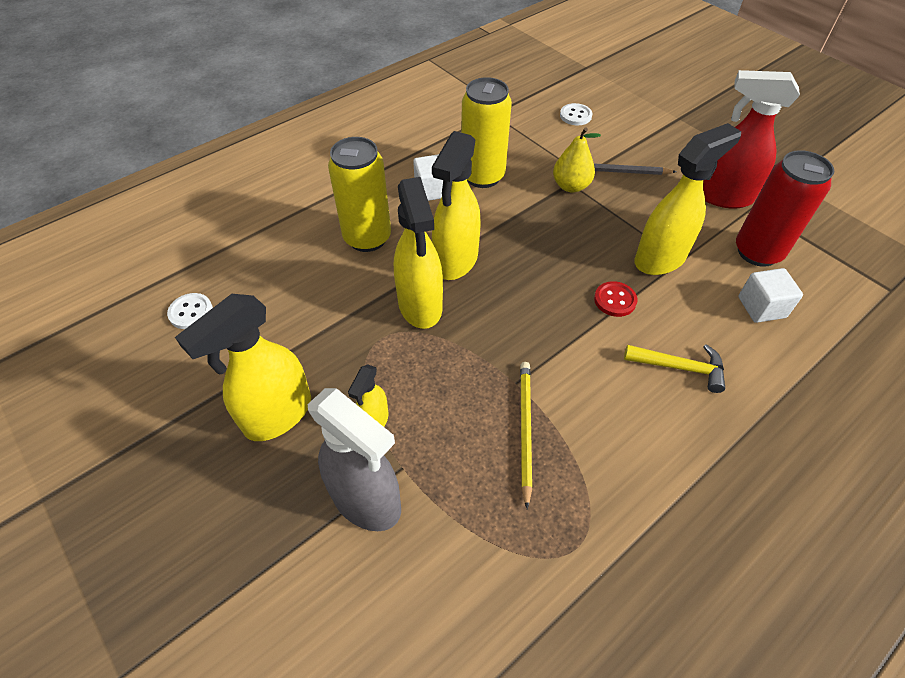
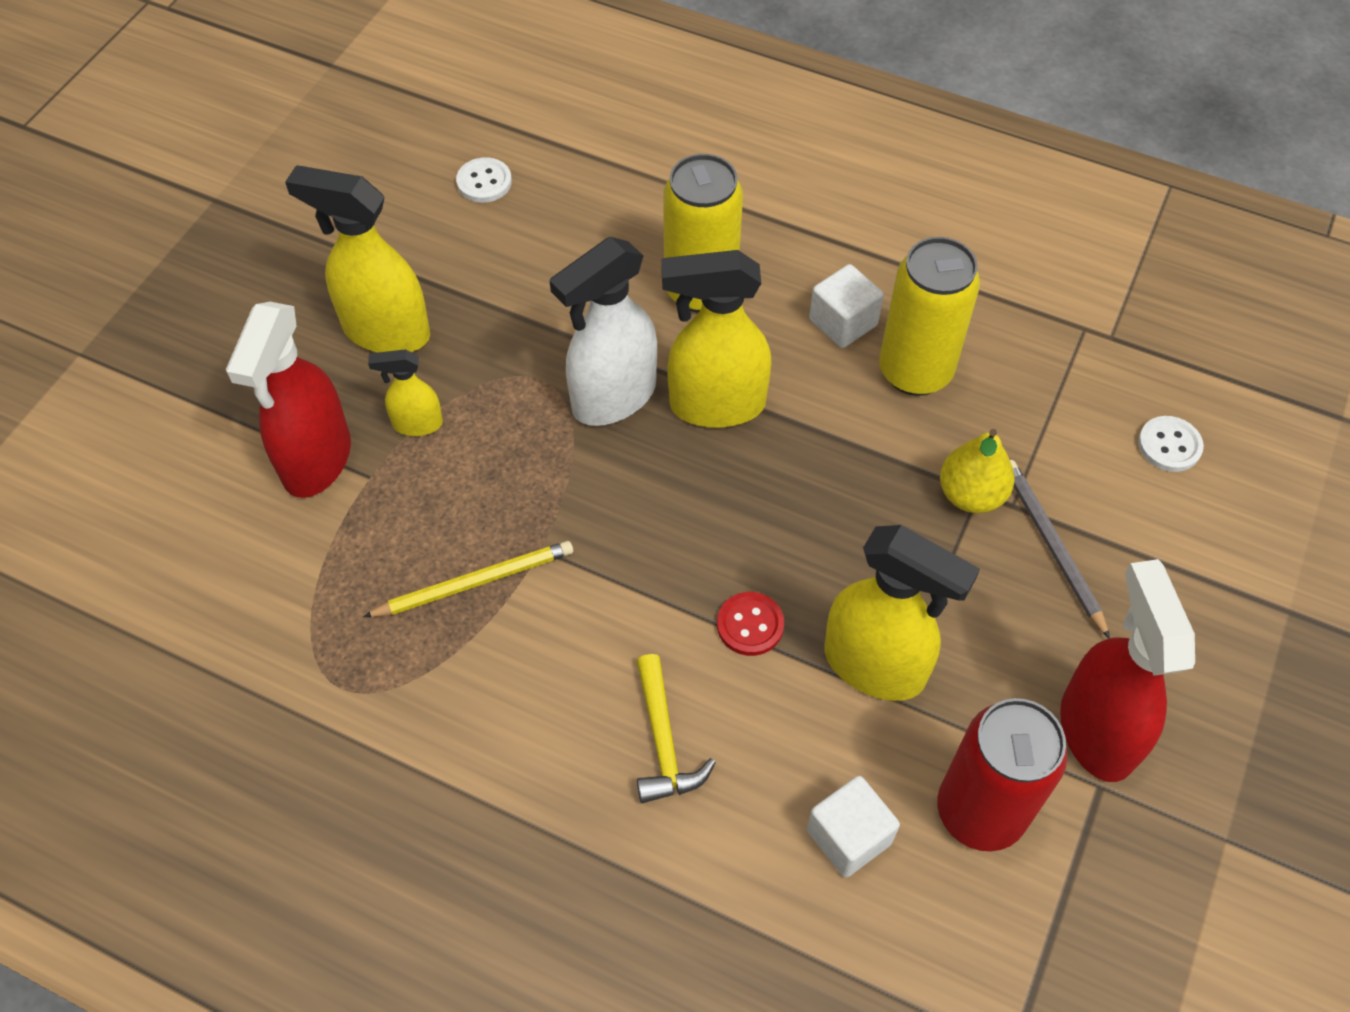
camera: 65 degrees right, 5 degrees up
grey spray bottle [308,388,401,531] -> red spray bottle [226,302,351,498]
yellow spray bottle [394,177,443,329] -> white spray bottle [549,237,657,426]

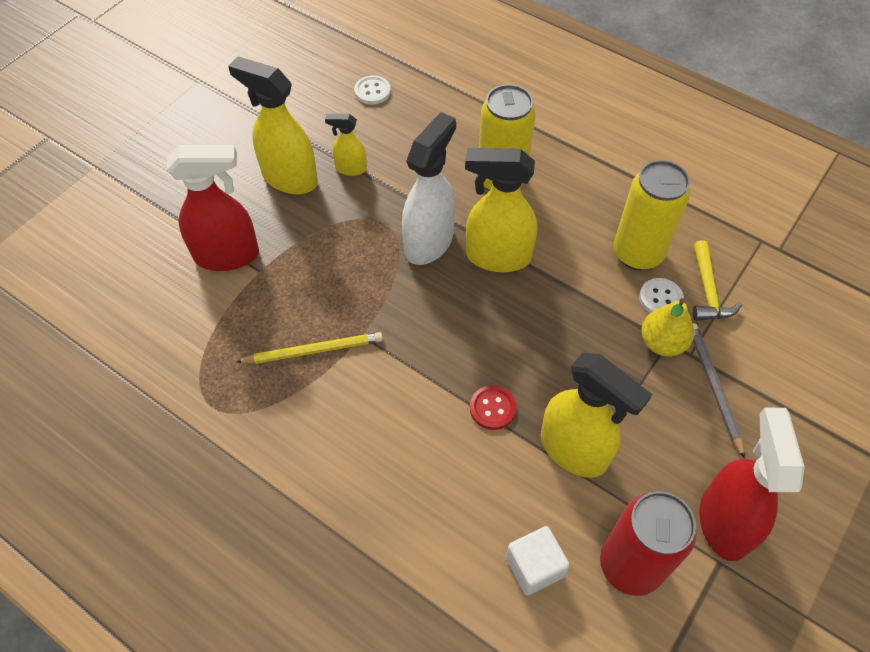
camera: 10 degrees right, 0 degrees up
red spray bottle [226,302,351,498] -> red spray bottle turned 120 degrees counterclockwise [167,145,259,271]
yellow spray bottle [368,349,443,436] -> yellow spray bottle moved to [325,114,367,176]
white spray bottle [549,237,657,426] -> white spray bottle turned 150 degrees clockwise [402,112,456,265]
yellow hammer [636,654,716,803] -> yellow hammer moved to [693,240,742,321]
white cube [809,264,884,348] -> none
white button [1138,416,1204,472] -> white button moved to [639,278,684,313]

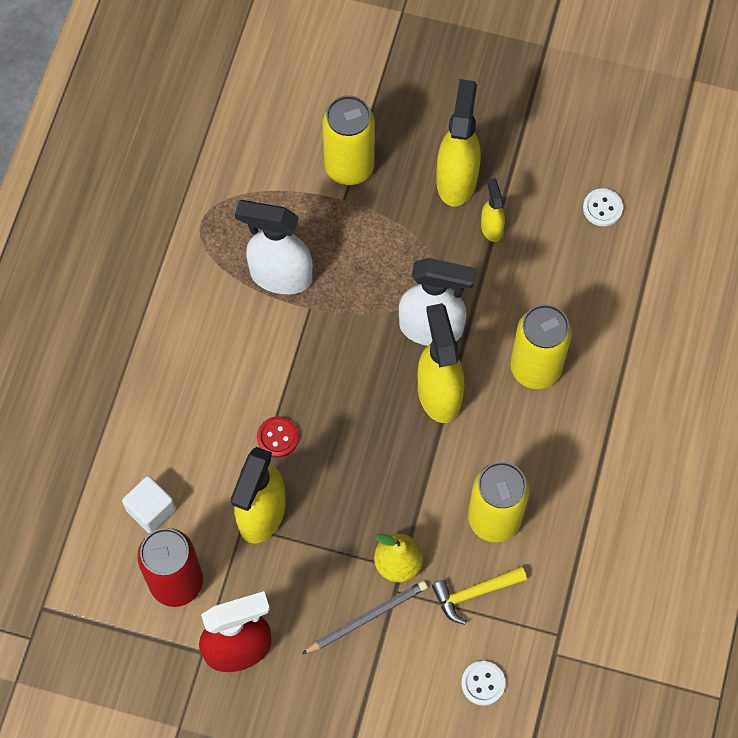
camera: 70 degrees right, 10 degrees up
red spray bottle [167,145,259,271] -> yellow can [322,95,375,185]
yellow pencil [236,332,383,364] -> white spray bottle [235,200,313,294]
white button [639,278,684,313] -> white button moved to [461,661,506,706]

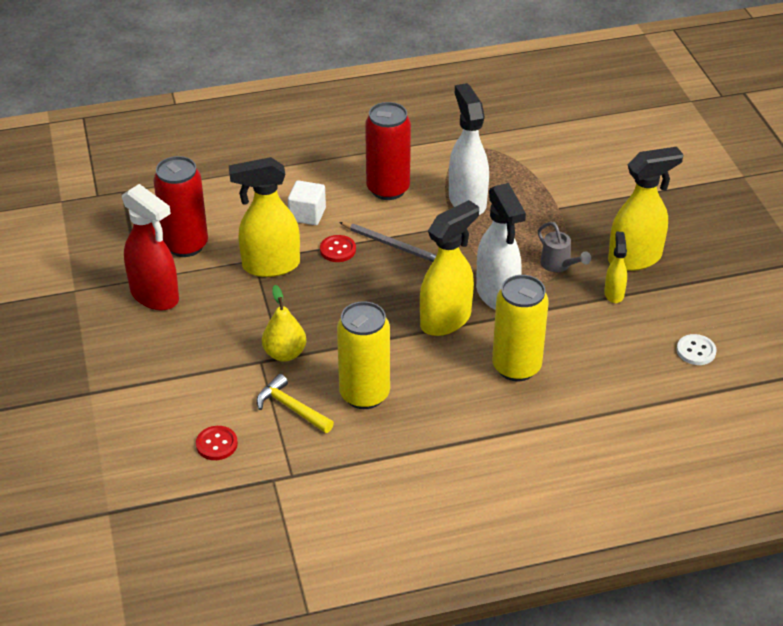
camera: 60 degrees right, 25 degrees down
white cube [122,476,176,533] -> white cube moved to [288,180,326,225]
grey pencil [302,581,428,654] -> grey pencil moved to [339,222,437,262]
yellow can [322,95,375,185] -> none
white button [461,661,506,706] -> red button [196,426,238,460]
yellow spray bottle [481,178,505,242] -> yellow spray bottle turned 45 degrees counterclockwise [604,232,627,303]
none -> red can [365,102,411,200]
none -> grey watering can [538,222,591,272]

